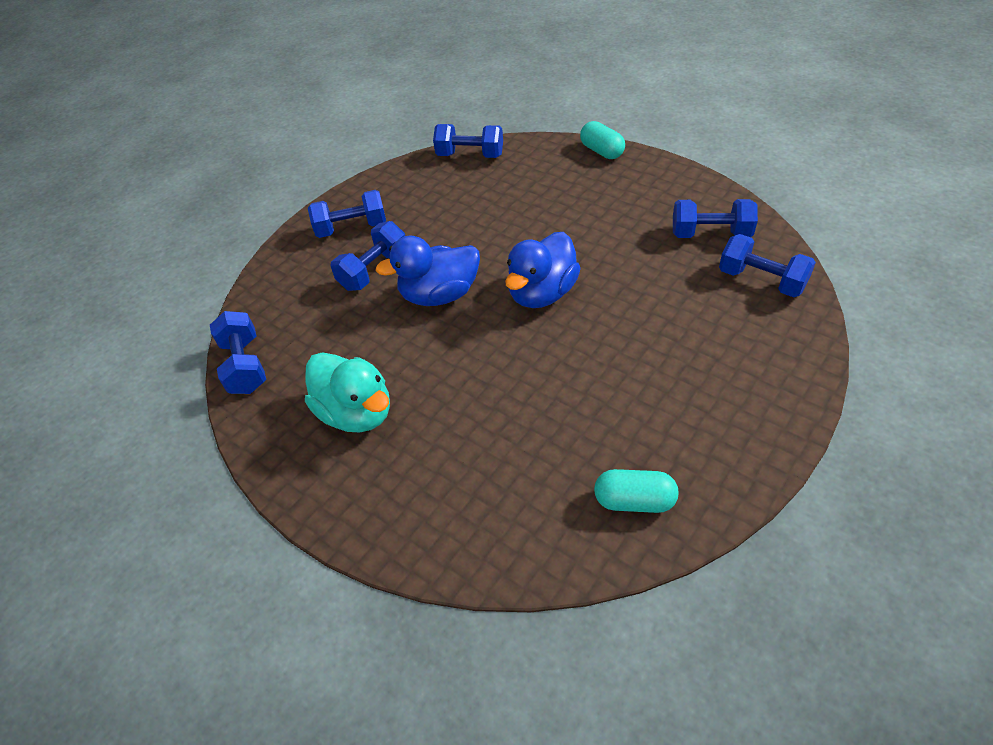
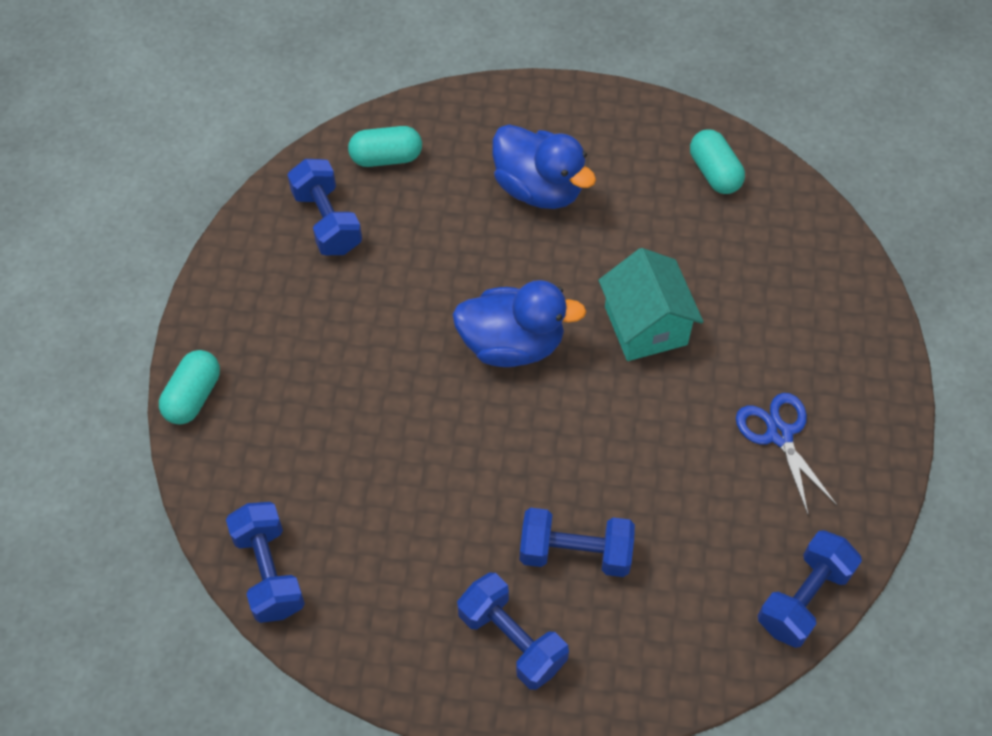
camera: 125 degrees left, 10 degrees up
turquoise duck [305,352,390,433] -> blue scissors [736,393,837,514]
blue duck [375,236,480,306] -> blue duck moved to [492,124,596,209]
blue dumbbell [719,234,816,297] -> turquoise capsule [348,126,422,167]
none -> turquoise house [599,248,703,361]

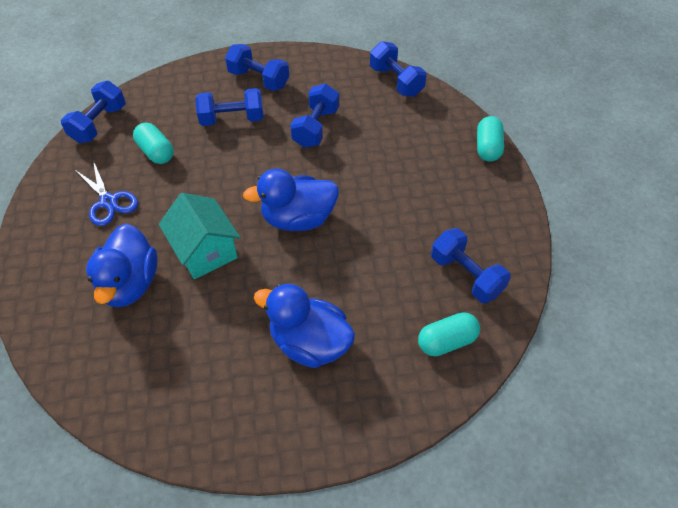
camera: 165 degrees right, 5 degrees down
turquoise capsule [690,130,745,194] -> turquoise capsule moved to [133,123,174,164]
none -> blue duck [86,223,158,307]
none -> blue dumbbell [290,84,339,148]

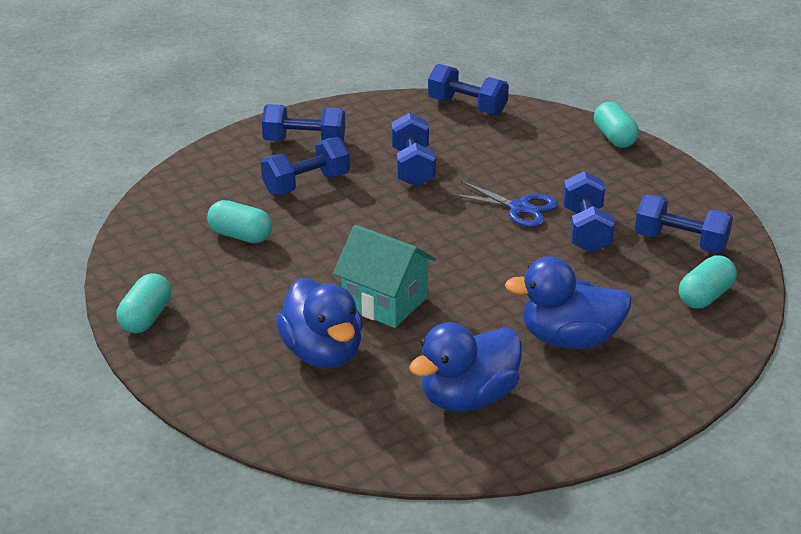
camera: 25 degrees left, 20 degrees down
blue dumbbell [61,81,126,143] -> blue dumbbell moved to [563,171,615,253]
blue scissors [74,161,138,226] -> blue scissors moved to [448,181,558,227]
blue duck [243,169,339,231] -> blue duck moved to [409,322,522,412]
none -> turquoise capsule [116,273,171,333]

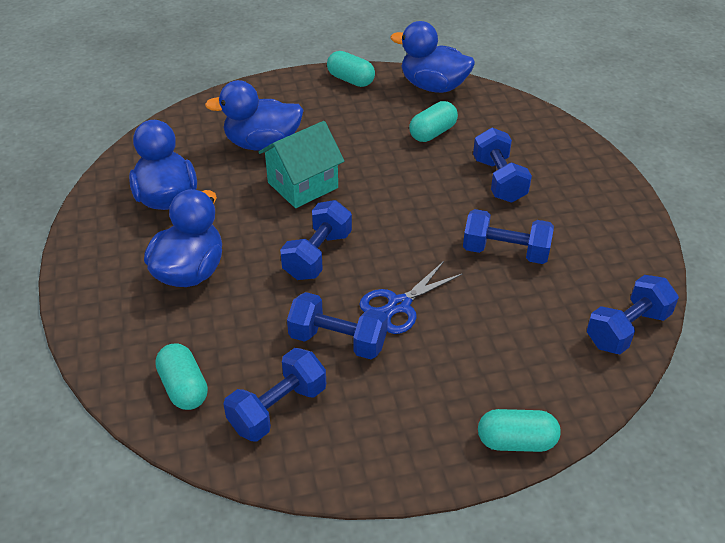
camera: 110 degrees right, 10 degrees up
blue dumbbell [262,104,345,142] -> blue dumbbell moved to [280,200,352,280]
none -> blue duck [391,21,475,93]

